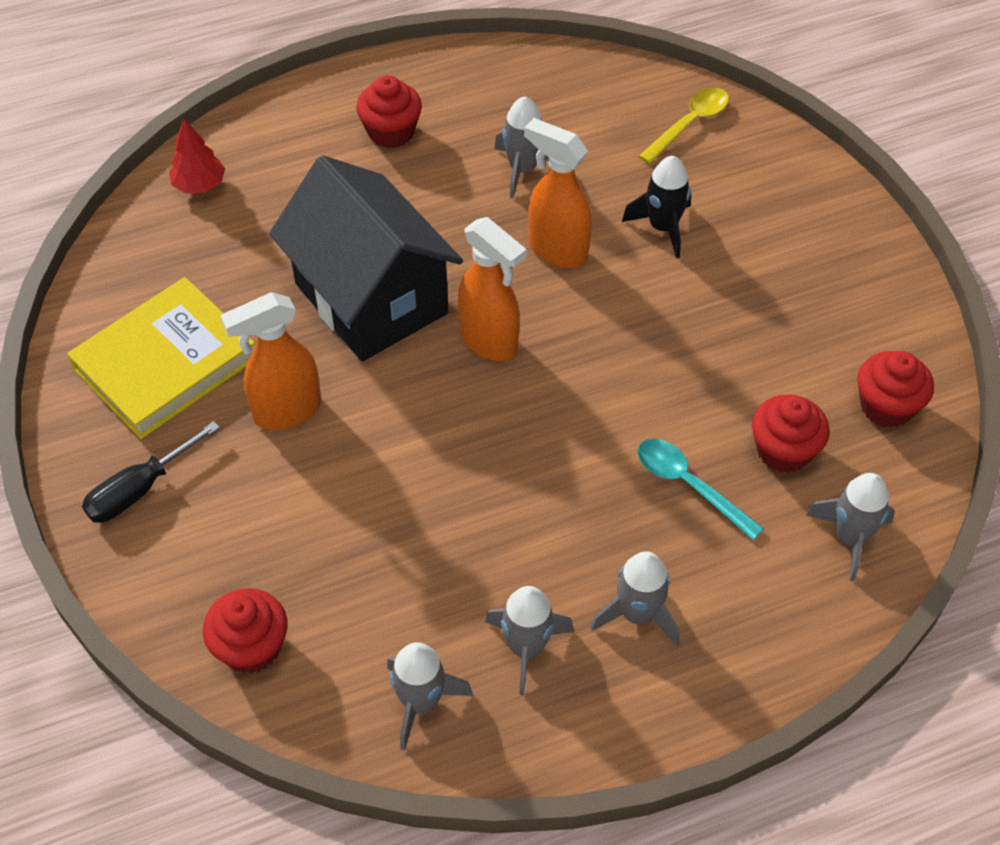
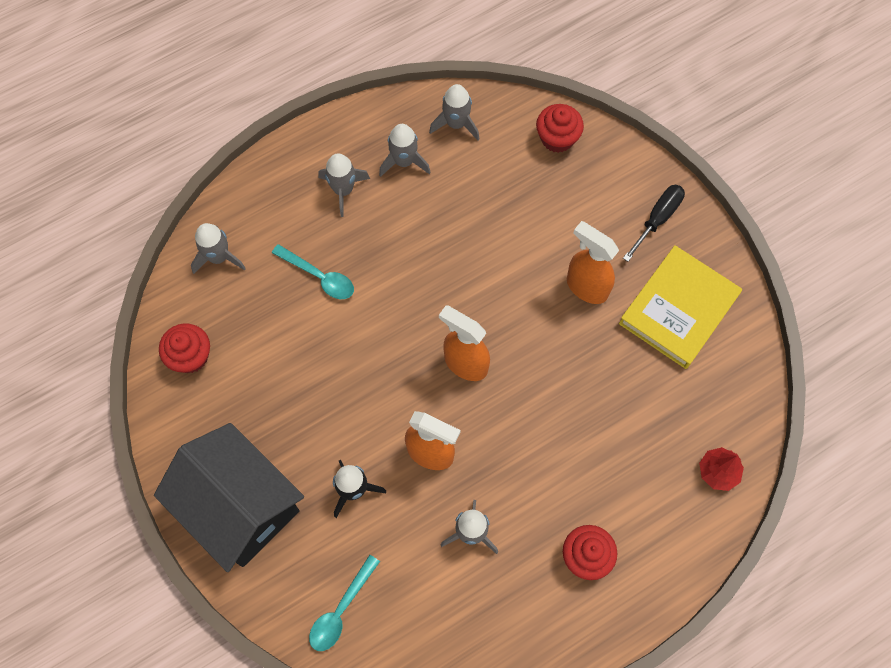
camera: 170 degrees right, 15 degrees up
orange spray bottle [220,292,321,430] -> orange spray bottle turned 105 degrees counterclockwise [567,221,619,304]
black house [269,155,463,362] -> black house moved to [154,423,304,572]
yellow spoon [639,87,729,164] -> turquoise spoon [309,555,380,651]
red cupcake [752,395,830,473] -> none

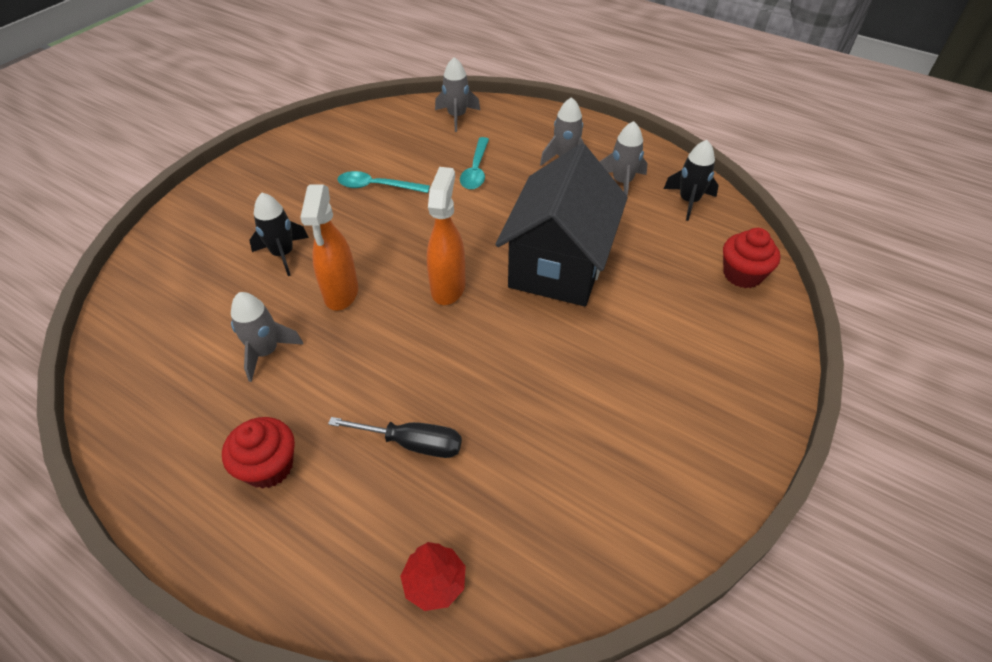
camera: 65 degrees right, 20 degrees down
black house [154,423,304,572] -> black house moved to [495,144,628,306]
red cupcake [159,323,210,373] -> none
turquoise spoon [309,555,380,651] -> turquoise spoon moved to [338,171,430,193]
grey rocket [429,84,479,140] -> black rocket [664,140,719,221]
orange spray bottle [567,221,619,304] -> none
yellow book [619,245,742,369] -> none
black screwdriver [623,185,685,262] -> black screwdriver moved to [328,417,462,458]

